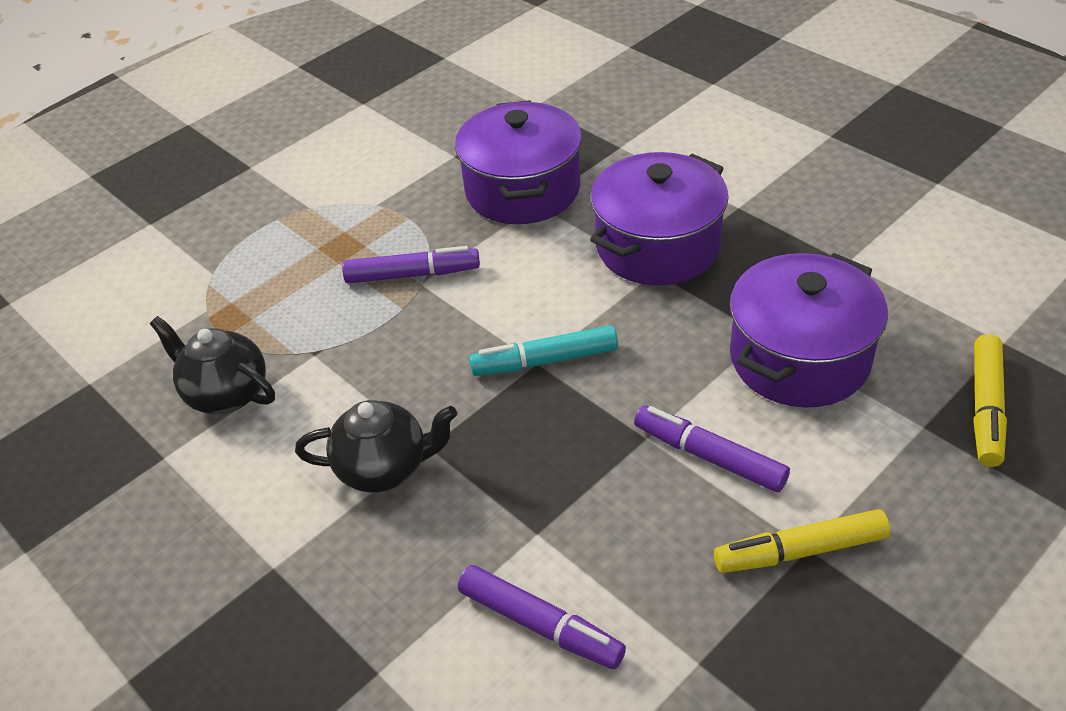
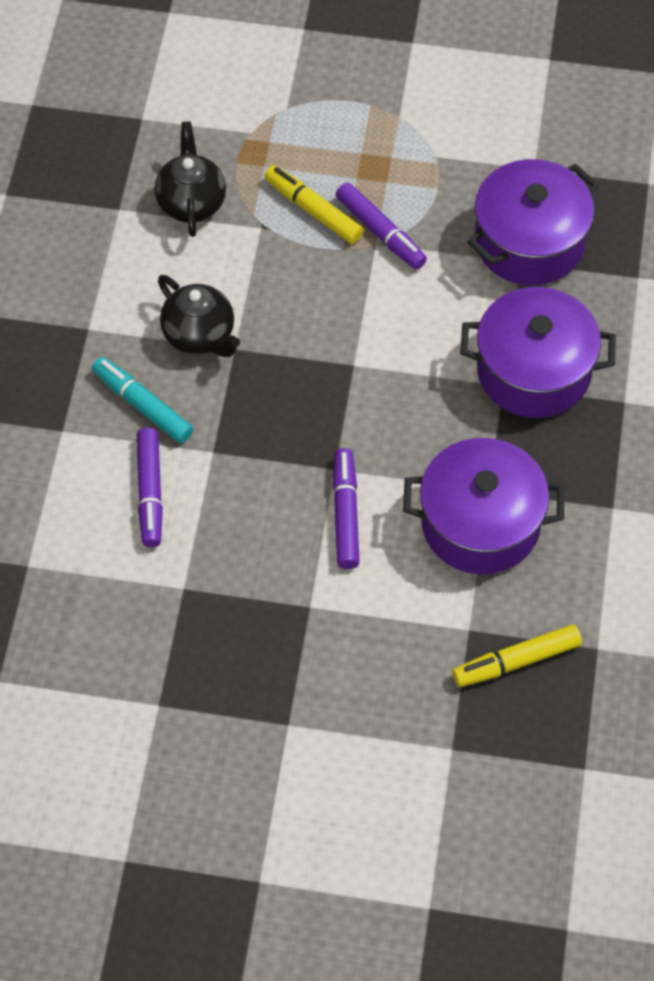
camera: 50 degrees right, 15 degrees up
turquoise marker [469,325,618,376] -> turquoise marker moved to [92,357,193,443]
yellow marker [714,509,890,573] -> yellow marker moved to [264,165,363,244]

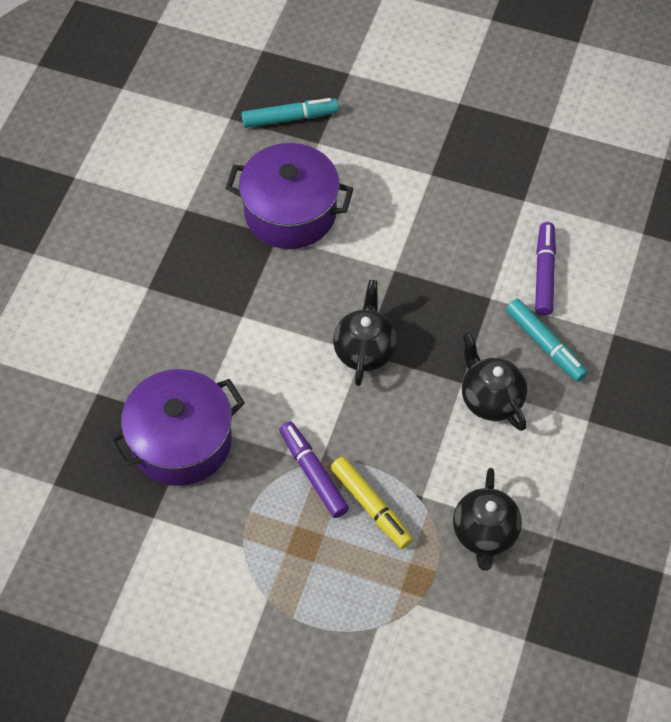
camera: 170 degrees left, 0 degrees up
purple marker [333,448,360,569] -> none
yellow marker [453,624,582,687] -> turquoise marker [242,98,339,128]
purple pot [460,287,616,418] -> none
none -> black teapot [333,280,397,386]

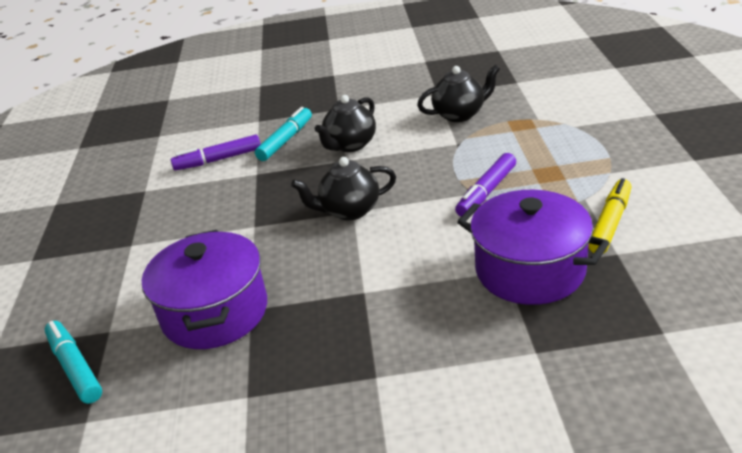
camera: 110 degrees left, 25 degrees down
yellow marker [330,456,413,549] -> yellow marker moved to [588,178,631,254]

